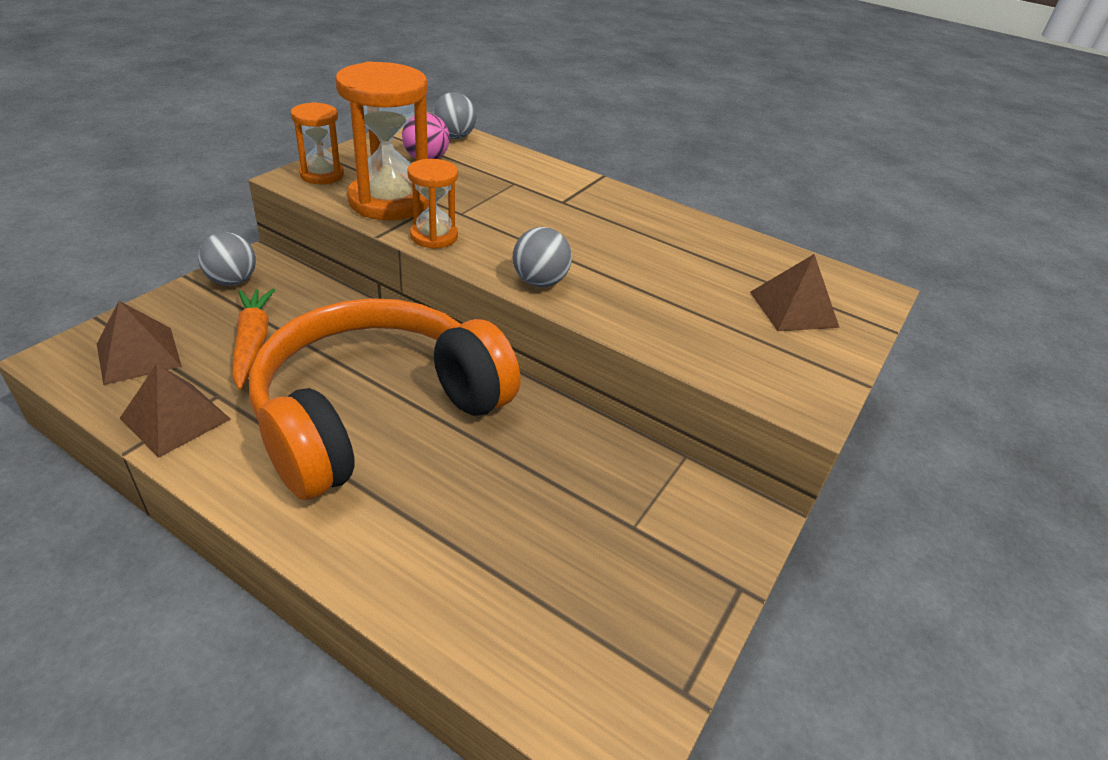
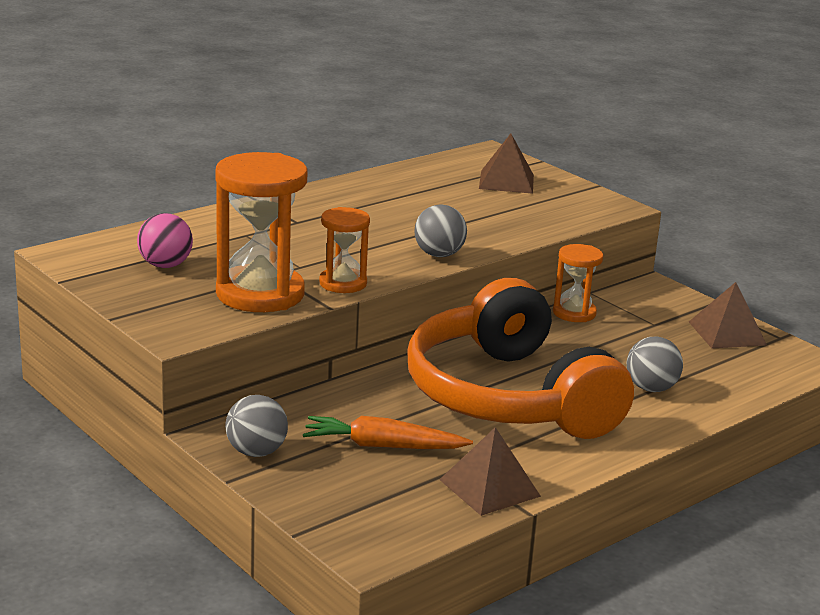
camera: 70 degrees left, 15 degrees down
brown pyramid [97,301,182,385] -> brown pyramid moved to [689,282,767,348]
orange hourglass [291,102,344,184] -> orange hourglass moved to [553,244,603,322]
grey ball [432,92,477,139] -> grey ball moved to [627,337,683,392]

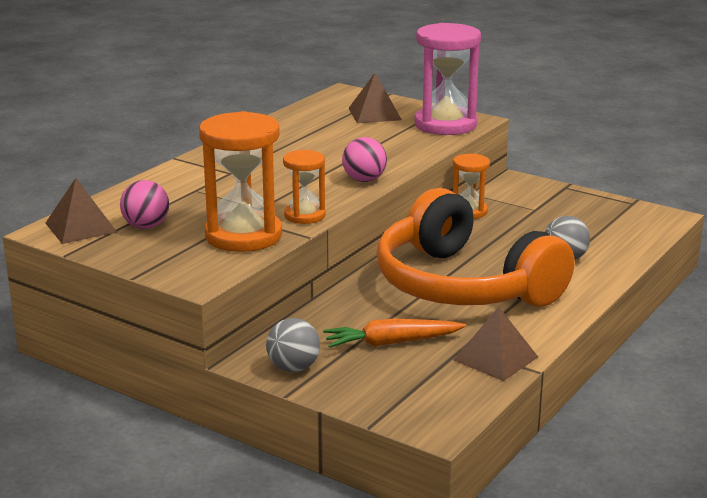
camera: 15 degrees left, 0 degrees up
grey ball [414,204,467,257] -> pink ball [342,137,387,182]
brown pyramid [689,282,767,348] -> brown pyramid moved to [45,178,117,244]
none -> pink hourglass [414,23,481,135]

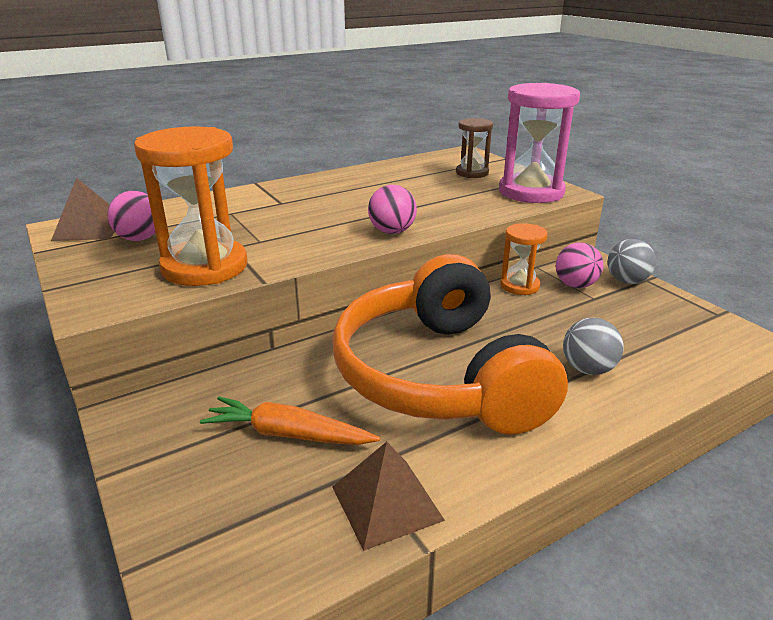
camera: 25 degrees right, 5 degrees up
grey ball [266,318,320,372] -> grey ball moved to [608,239,656,284]
orange hourglass [283,150,326,224] -> none
brown pyramid [348,73,402,123] -> brown hourglass [456,118,493,178]
none -> pink ball [556,242,604,288]

